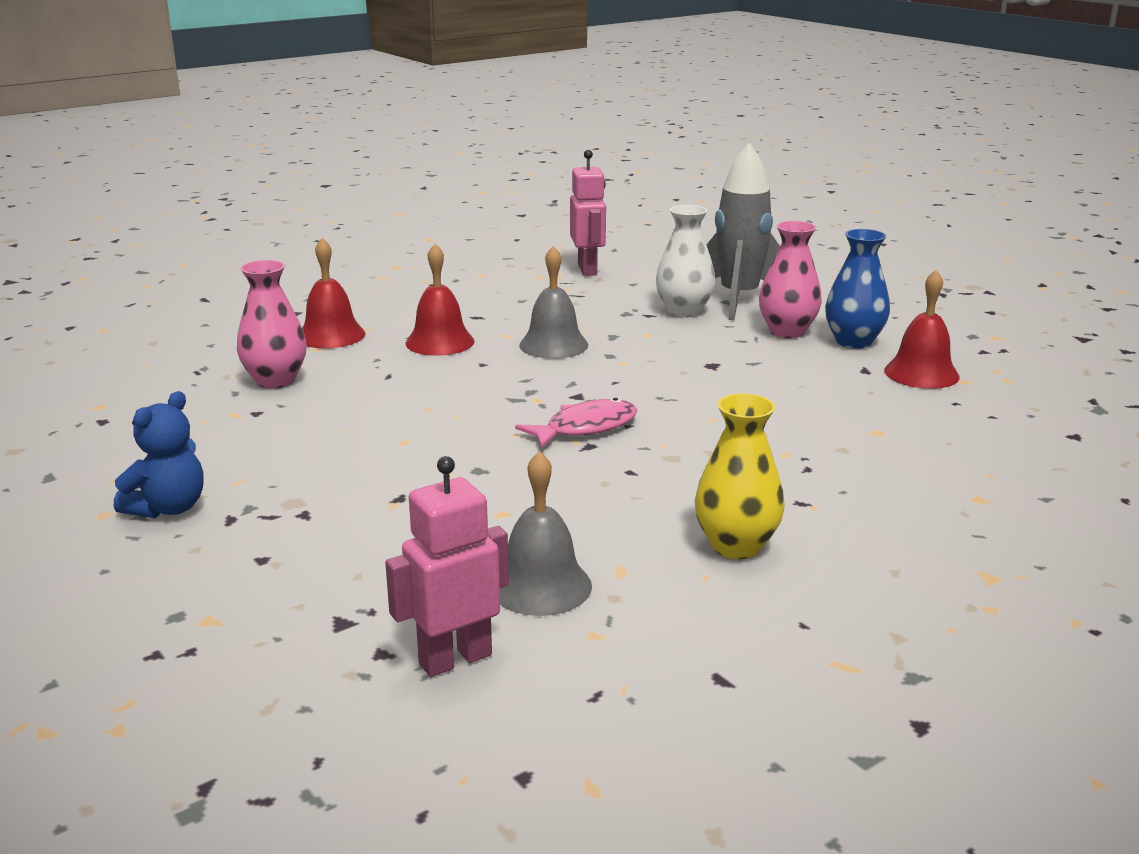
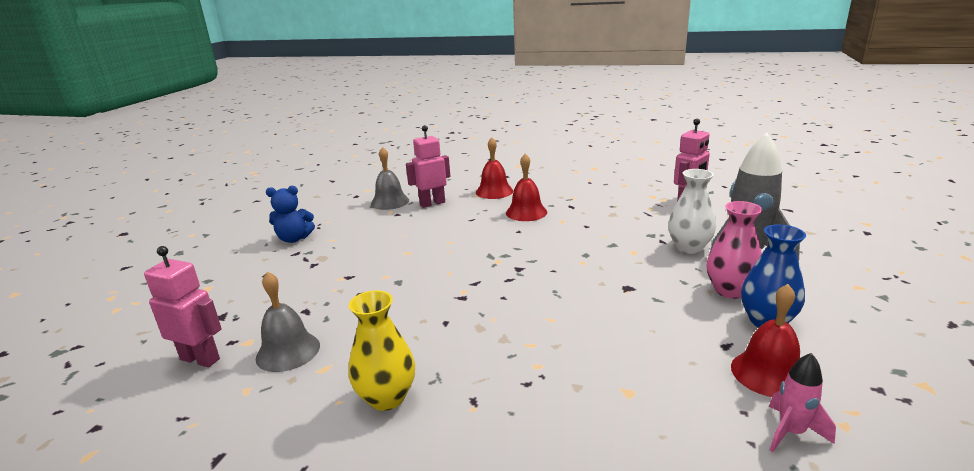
camera: 55 degrees right, 0 degrees up
pink vase [237,260,307,388] -> pink robot [406,125,450,208]
pink fish [515,398,637,449] -> none
grey bell [519,246,588,359] -> grey bell moved to [371,147,409,210]
none -> pink rocket [769,353,836,452]

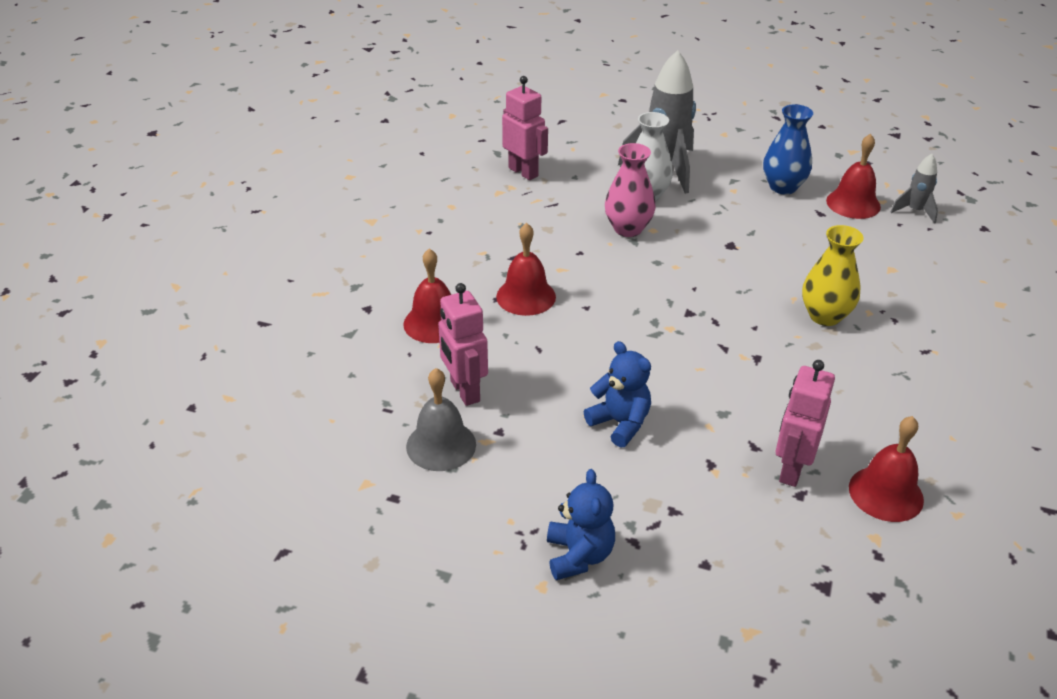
camera: 90 degrees left, 15 degrees up
pink robot [144,246,222,367] -> pink robot moved to [776,360,835,487]
grey bell [256,271,320,372] -> red bell [849,416,924,522]
yellow vase [349,290,415,411] -> yellow vase moved to [802,225,864,326]
pink vase [706,201,763,299] -> pink vase moved to [605,143,656,237]
pink rocket [769,353,836,452] -> grey rocket [891,154,938,224]
none -> blue teddy bear [584,341,651,448]

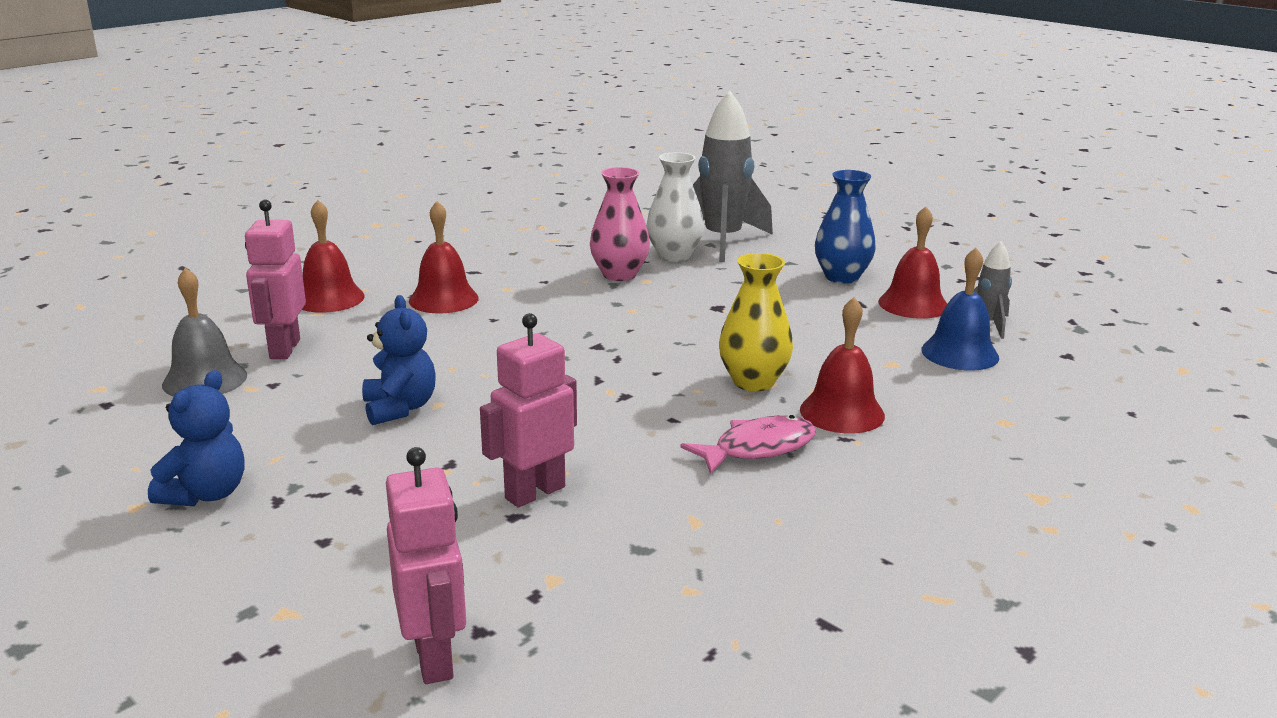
camera: 25 degrees right, 15 degrees down
pink robot [502,76,548,180] -> pink robot moved to [386,447,466,684]
red bell [849,416,924,522] -> red bell moved to [800,297,885,433]
none -> pink fish [681,415,816,474]
none -> blue bell [921,248,999,371]

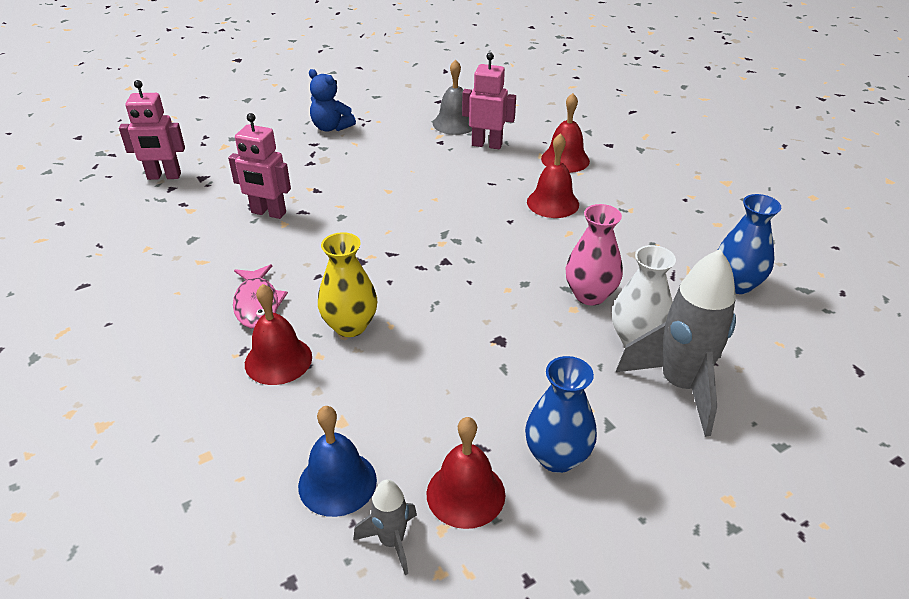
camera: 105 degrees right, 15 degrees up
blue teddy bear [362,295,436,425] -> none
pink robot [480,313,577,508] -> pink robot turned 135 degrees clockwise [228,113,291,219]
none -> blue vase [718,194,781,294]

